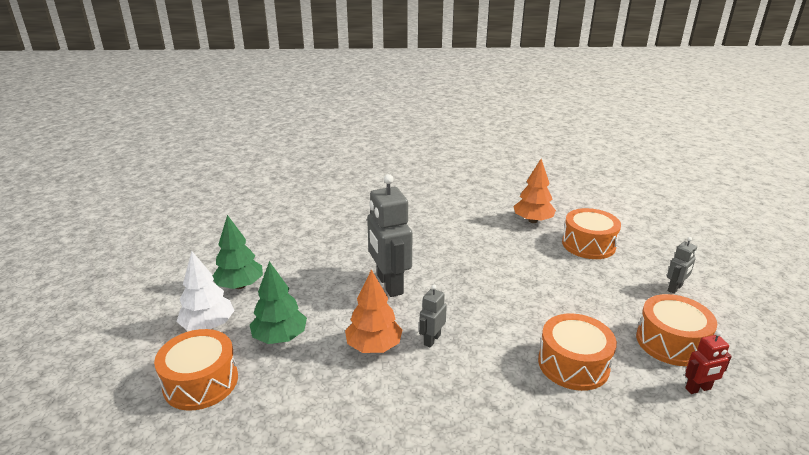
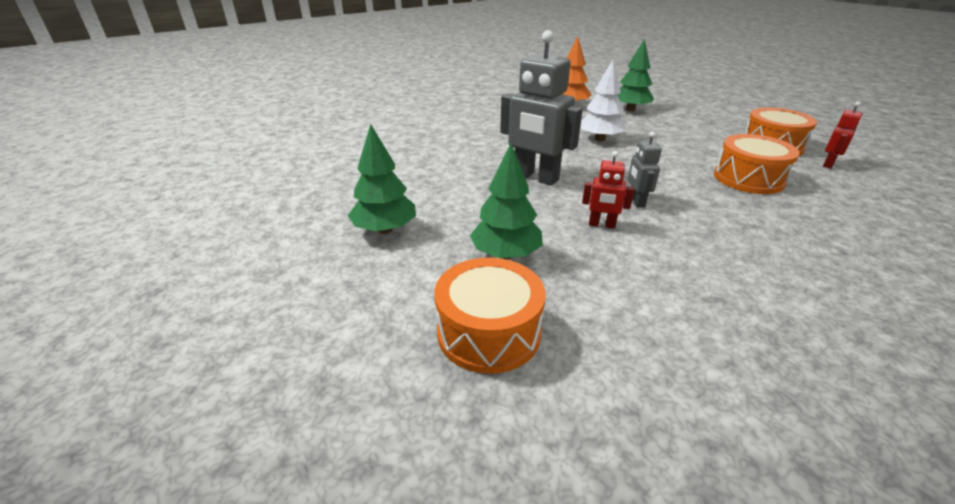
camera: 35 degrees left, 5 degrees up
white tree [176,251,235,331] -> white tree moved to [580,60,626,141]
orange tree [345,269,402,353] -> red robot [582,151,634,229]
orange drum [562,208,621,259] -> green tree [617,39,654,111]
grey robot [667,237,697,294] -> none

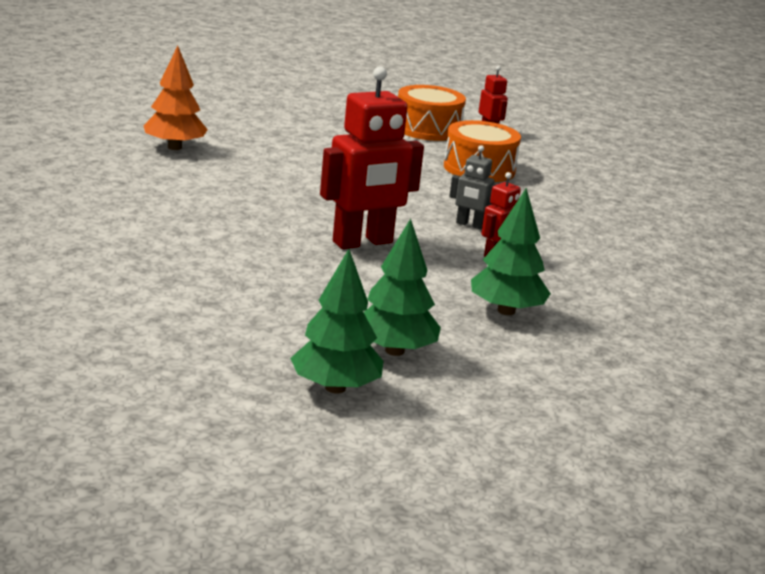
camera: 65 degrees left, 10 degrees down
orange drum [434,258,546,374] -> none
grey robot [500,30,583,186] -> red robot [320,66,424,249]
white tree [580,60,626,141] -> none
green tree [617,39,654,111] -> green tree moved to [290,249,383,394]

